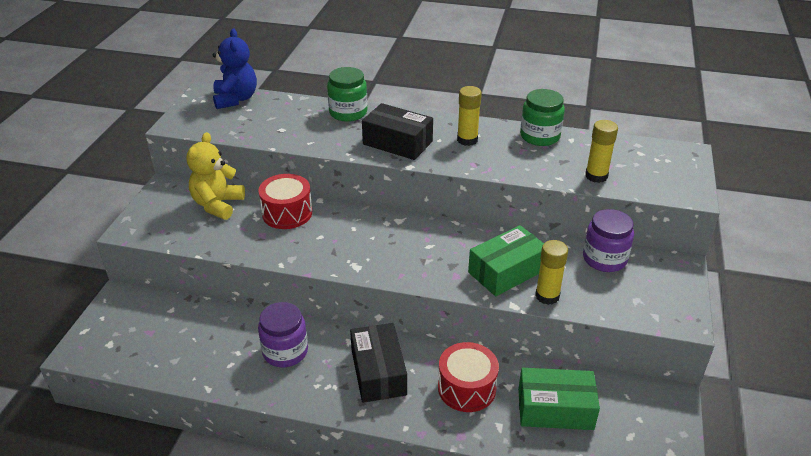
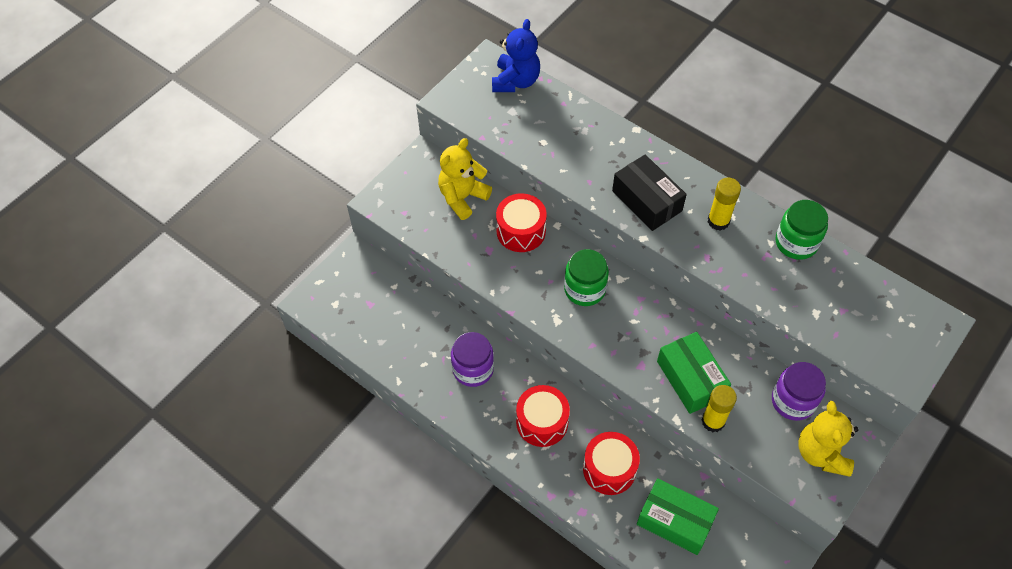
camera: 25 degrees right, 20 degrees up
green jar [327,67,367,122] -> green jar moved to [564,249,609,306]
black box [350,323,407,403] -> red drum [516,385,570,447]
green box [468,225,544,296] -> green box turned 75 degrees clockwise [657,332,731,414]
yellow glue stick [585,120,618,183] -> none
none -> yellow teddy bear [798,401,859,477]

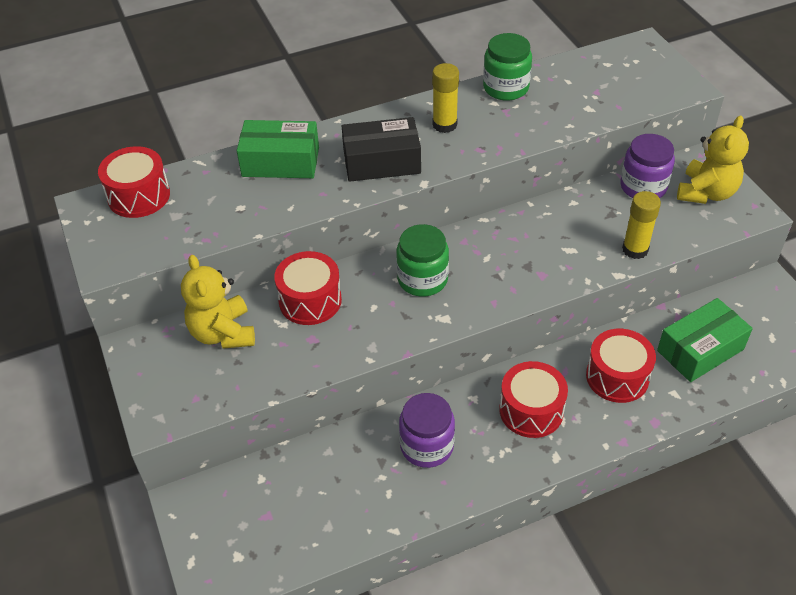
camera: 60 degrees left, 10 degrees down
blue teddy bear [492,19,540,92] -> red drum [98,146,170,218]
green box [657,332,731,414] -> green box moved to [237,120,319,178]
yellow teddy bear [798,401,859,477] -> yellow teddy bear turned 90 degrees counterclockwise [677,116,749,204]

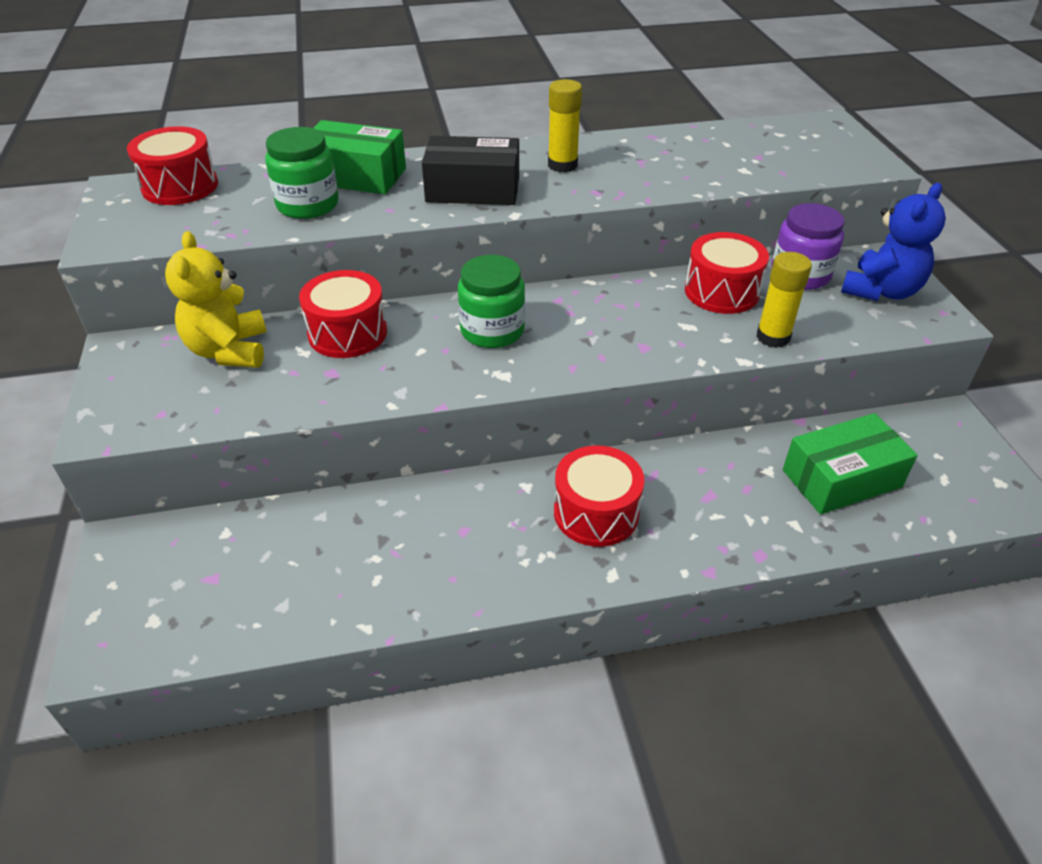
camera: 10 degrees right, 5 degrees down
purple jar [399,393,455,468] -> none
green jar [483,33,532,101] -> green jar moved to [265,127,339,219]
red drum [586,329,656,403] -> red drum moved to [685,232,769,314]
yellow teddy bear [677,116,749,204] -> blue teddy bear [841,183,946,301]

